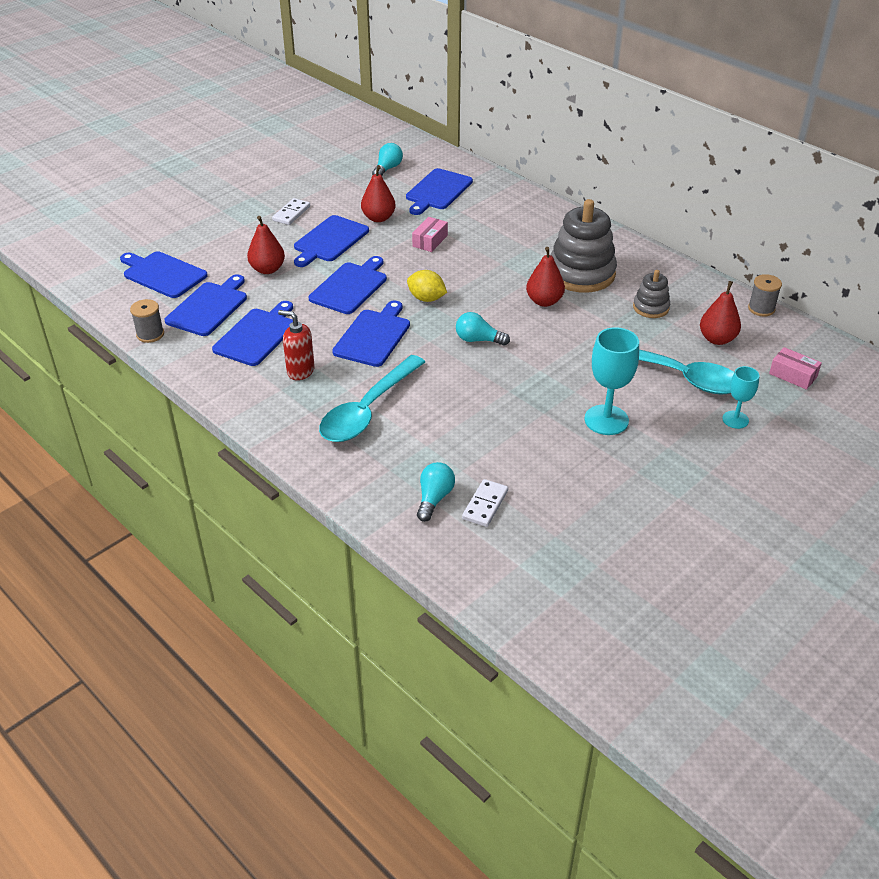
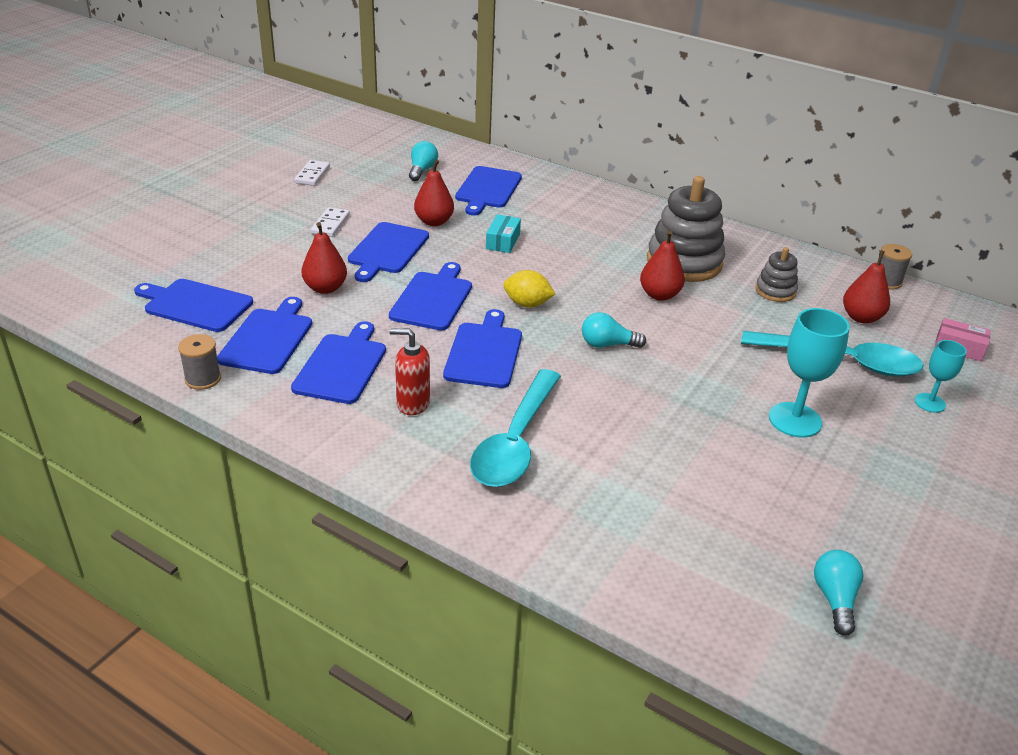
camera: 15 degrees left, 5 degrees down
pink box [412,217,448,252] -> turquoise box [486,214,521,253]
turquoise light bulb [417,462,455,522] -> turquoise light bulb moved to [814,550,863,636]
white domino [462,479,508,527] -> white domino moved to [294,160,330,186]

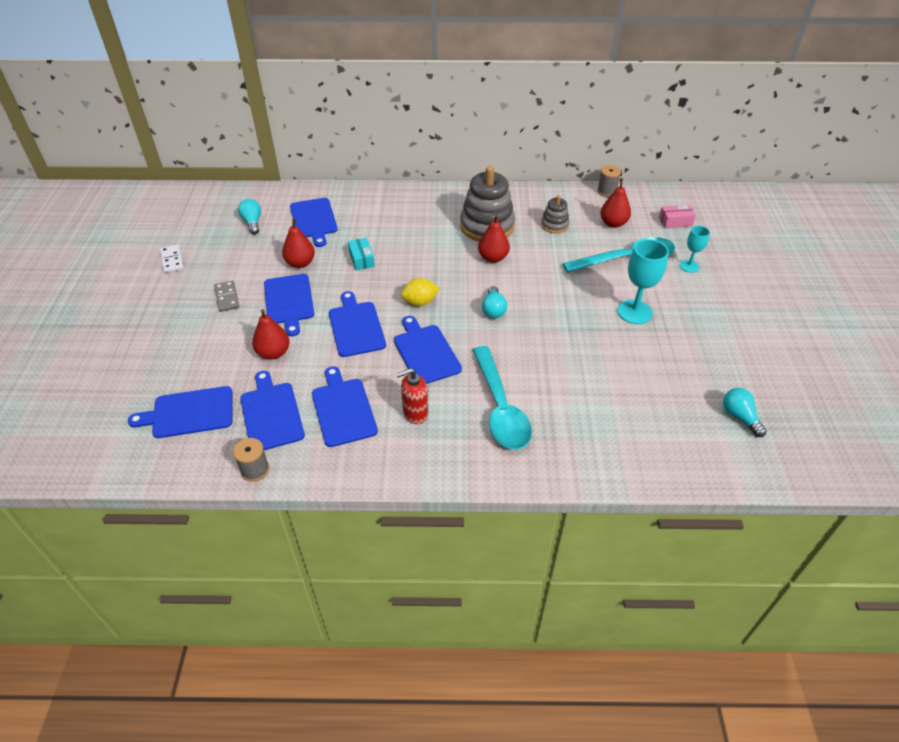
camera: 30 degrees left, 10 degrees up
white domino [311,207,350,237] -> grey domino [214,281,239,312]
turquoise light bulb [582,312,646,348] -> turquoise light bulb turned 60 degrees counterclockwise [482,286,507,318]

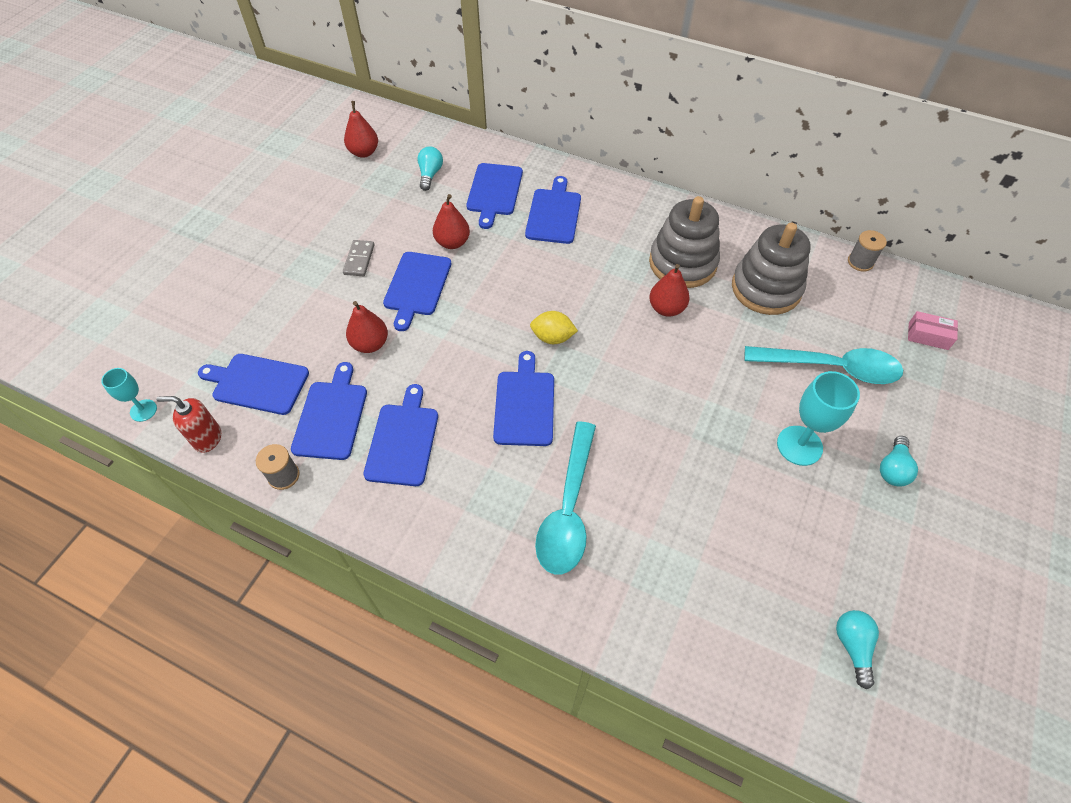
camera: 25 degrees right, 10 degrees up
white domino [160,245,184,273] -> none
blue cutting board [329,291,386,357] -> blue cutting board moved to [525,176,581,244]
turquoise box [348,238,375,271] -> none
red soap dispenser [397,368,428,424] -> red soap dispenser moved to [156,396,221,453]
turquoise light bulb [482,286,507,318] -> turquoise light bulb moved to [880,436,918,487]
grey stacking toy [541,195,570,233] -> grey stacking toy [732,223,810,315], size x1.94
red pear [600,178,631,228] -> red pear moved to [344,101,378,158]
turquoise goblet [680,226,710,273] -> turquoise goblet moved to [101,368,157,422]

